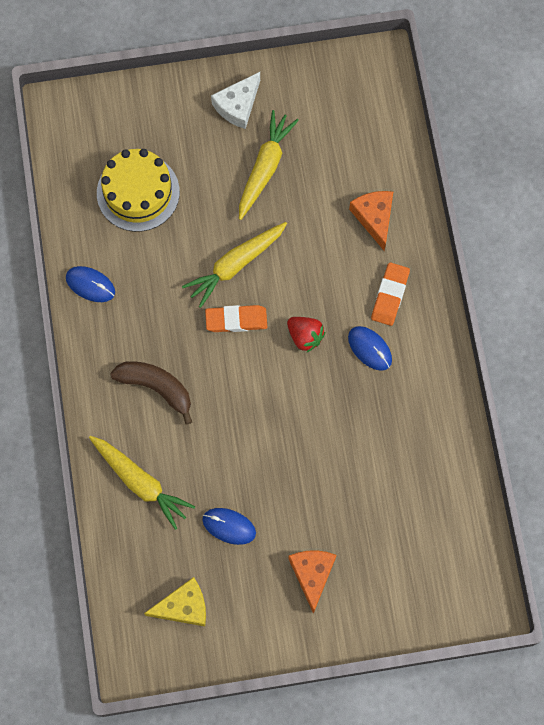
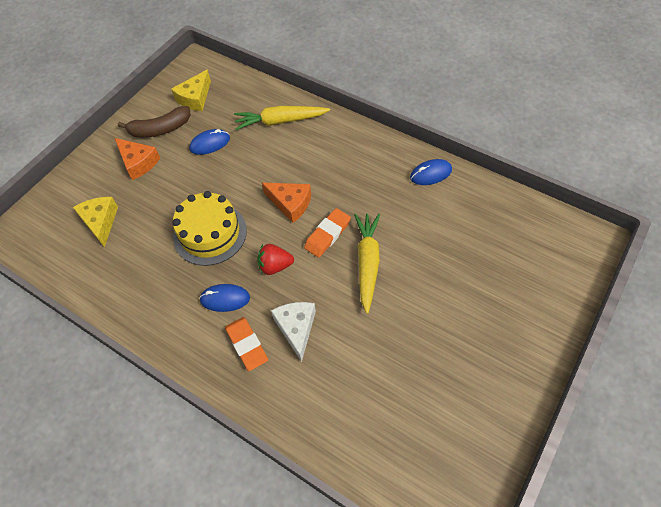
camera: 135 degrees right, 15 degrees down
yellow cake [97,149,180,232] -> yellow cake moved to [172,191,247,266]
brown banana [110,361,192,425] -> brown banana moved to [118,106,190,138]
white cheese [211,72,260,129] -> white cheese moved to [271,302,316,362]
yellow carrot [239,110,299,220] -> none
orange cheese [349,191,393,251] -> orange cheese moved to [262,183,311,223]
none -> yellow cheese [73,197,118,248]

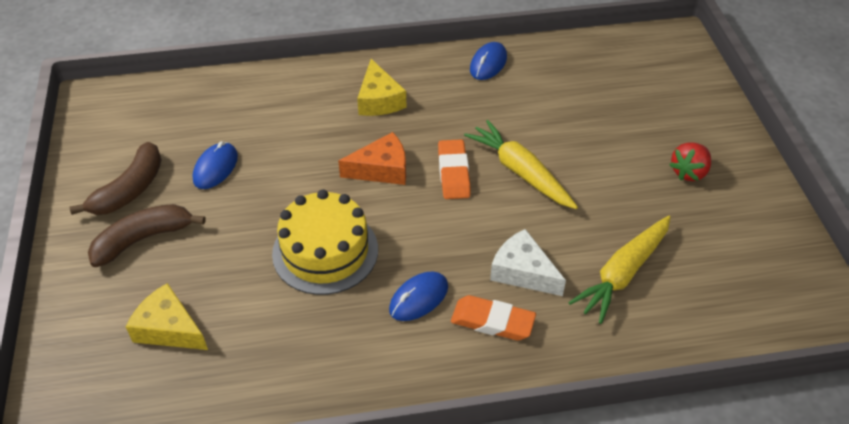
camera: 45 degrees left, 10 degrees down
orange cheese [115,138,160,180] -> brown banana [88,204,206,267]
yellow cheese [171,70,211,111] -> yellow cheese moved to [357,59,406,116]
yellow carrot [234,106,330,130] -> yellow carrot moved to [568,216,671,324]
red strawberry [257,244,294,275] -> red strawberry moved to [669,142,711,181]

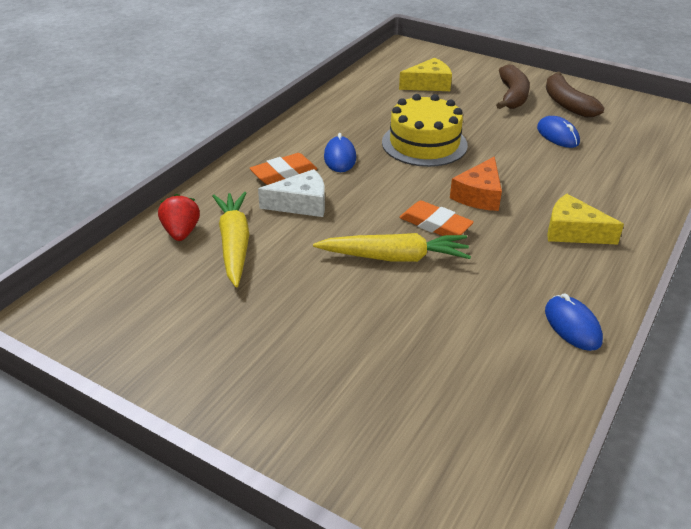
camera: 130 degrees right, 10 degrees down
red strawberry [669,142,711,181] -> red strawberry moved to [158,194,200,241]

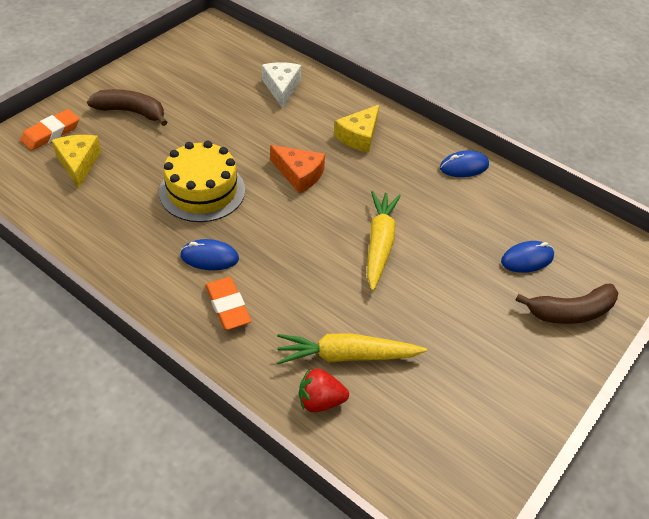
camera: 85 degrees left, 10 degrees up
white cheese [258,169,325,217] -> white cheese moved to [262,62,301,108]
orange eraser [399,201,474,236] -> orange eraser moved to [20,109,79,151]
blue mouse [537,116,580,148] -> blue mouse moved to [501,241,554,273]
brown banana [546,71,604,117] -> brown banana moved to [515,284,619,324]

